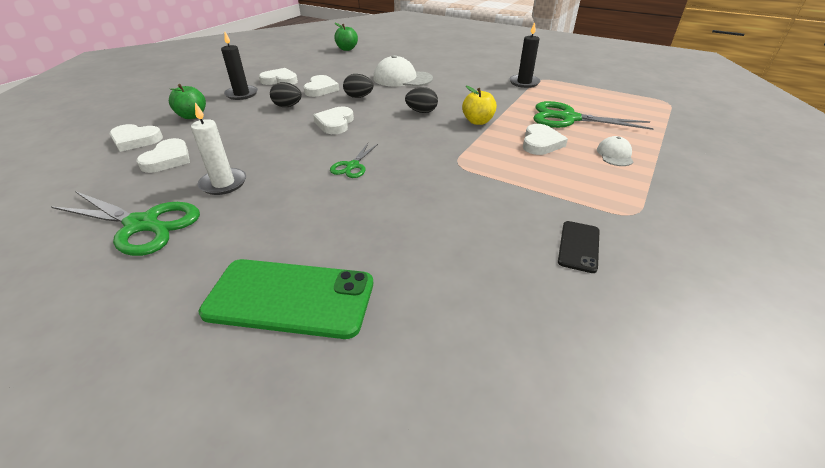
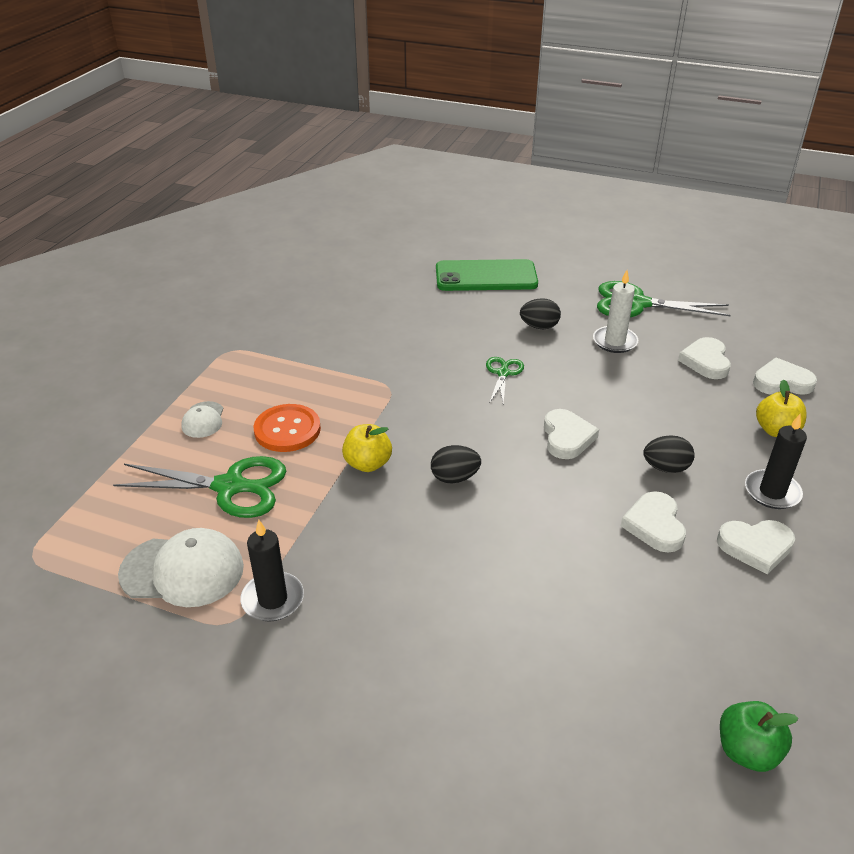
camera: 170 degrees right, 0 degrees up
green apple [169,84,206,119] -> yellow apple [756,379,807,437]
black egg [343,74,373,98] -> black egg moved to [520,298,561,329]
white cap [373,55,433,86] -> white cap moved to [118,528,244,607]
white heart [523,124,568,155] -> orange button [254,404,321,452]
black phone [558,221,600,273] -> none

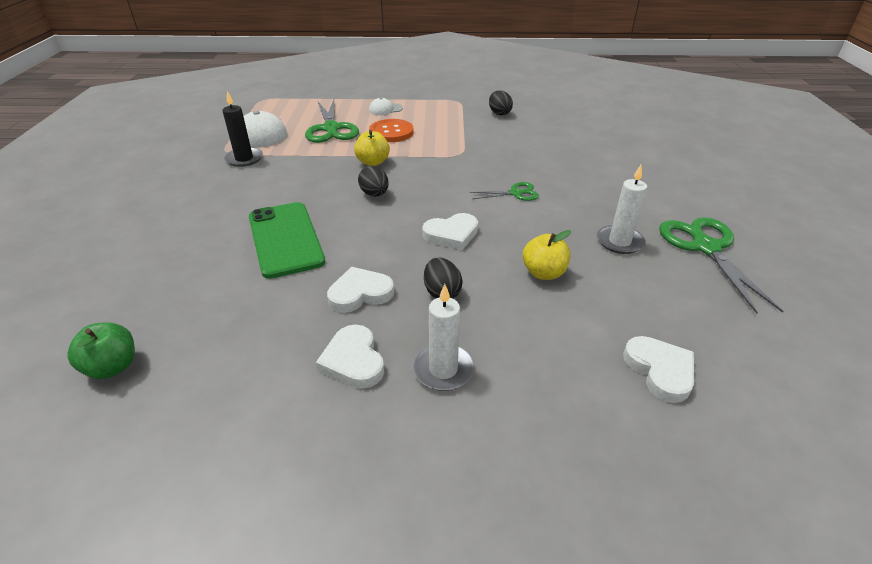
camera: 70 degrees right, 0 degrees up
green phone [436,259,538,291] -> green phone moved to [249,202,325,279]
black egg [520,298,561,329] -> black egg moved to [489,90,513,115]
white heart [678,337,731,379] -> none
black candle [745,414,807,509] -> white candle [413,284,474,391]
yellow apple [756,379,807,437] -> yellow apple moved to [523,230,571,280]

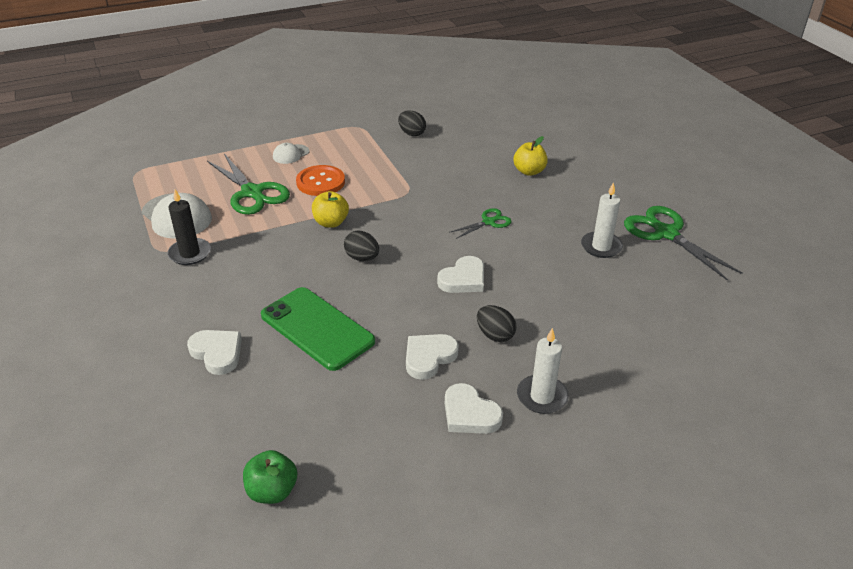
camera: 25 degrees left, 0 degrees up
yellow apple [523,230,571,280] -> yellow apple moved to [514,136,548,176]
white heart [623,336,694,403] -> white heart moved to [187,330,242,375]

